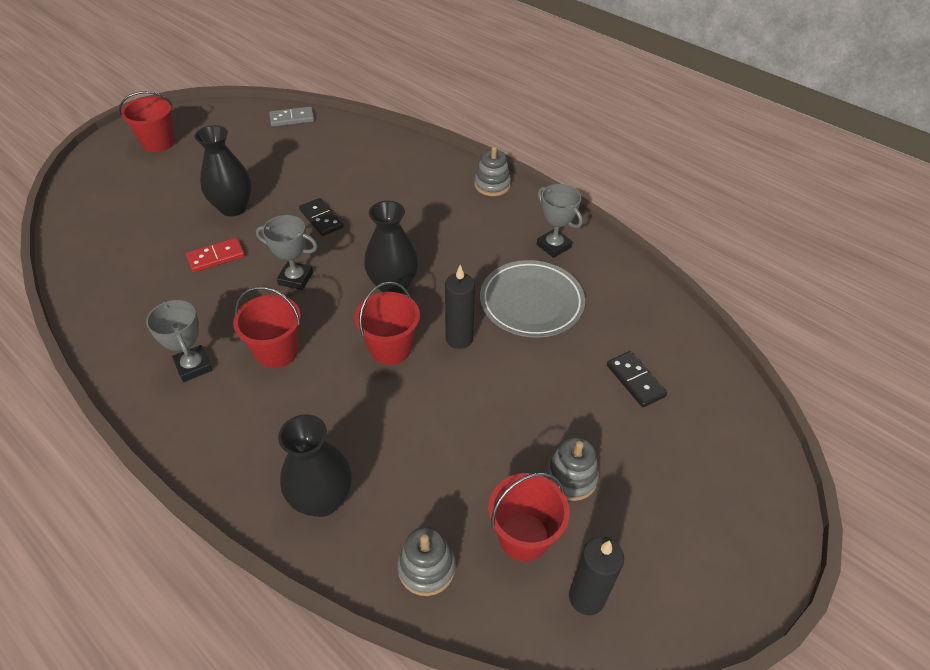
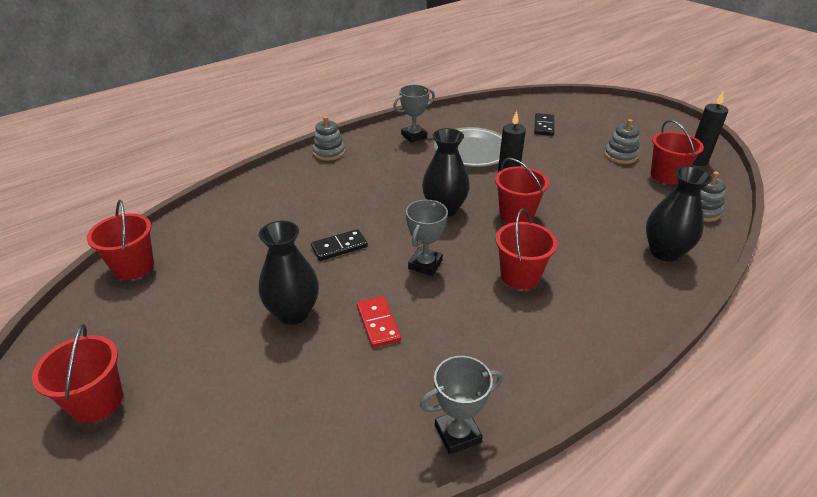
camera: 80 degrees left, 10 degrees down
grey trophy [146,300,212,382] -> grey trophy moved to [420,356,503,454]
grey domino [269,107,314,127] -> red bucket [87,200,154,280]
black domino [607,351,667,407] -> black domino turned 60 degrees counterclockwise [534,113,554,136]

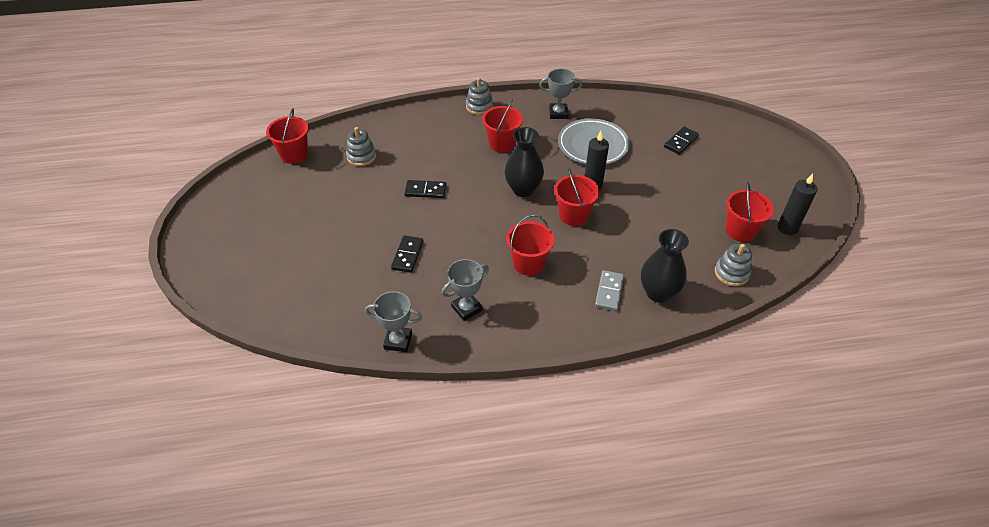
camera: 30 degrees right, 10 degrees up
red bucket [32,324,123,423] -> red bucket moved to [482,99,523,153]
black vase [259,221,319,325] -> none
red domino [357,296,401,348] -> black domino [391,235,424,273]
grey trophy [406,200,448,276] -> grey trophy moved to [442,259,489,321]
grey stacking toy [604,119,639,164] -> grey stacking toy moved to [346,127,376,166]
none -> grey domino [595,270,624,311]

